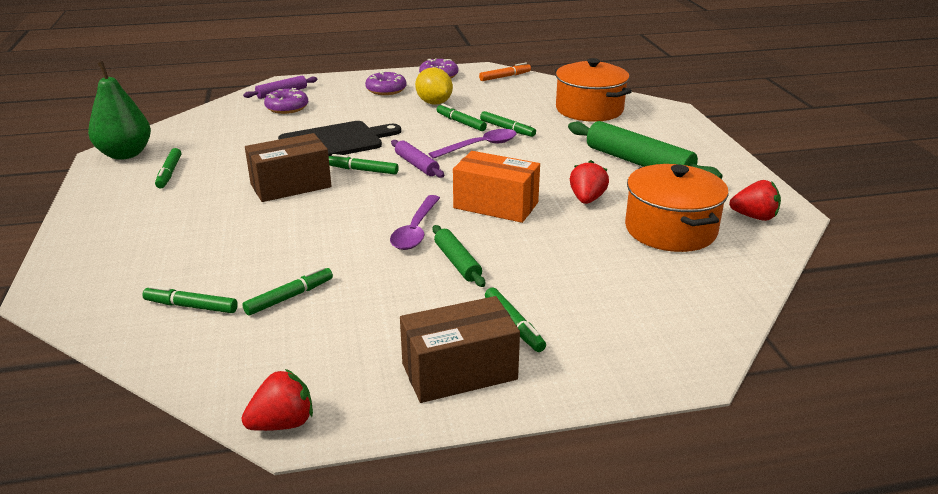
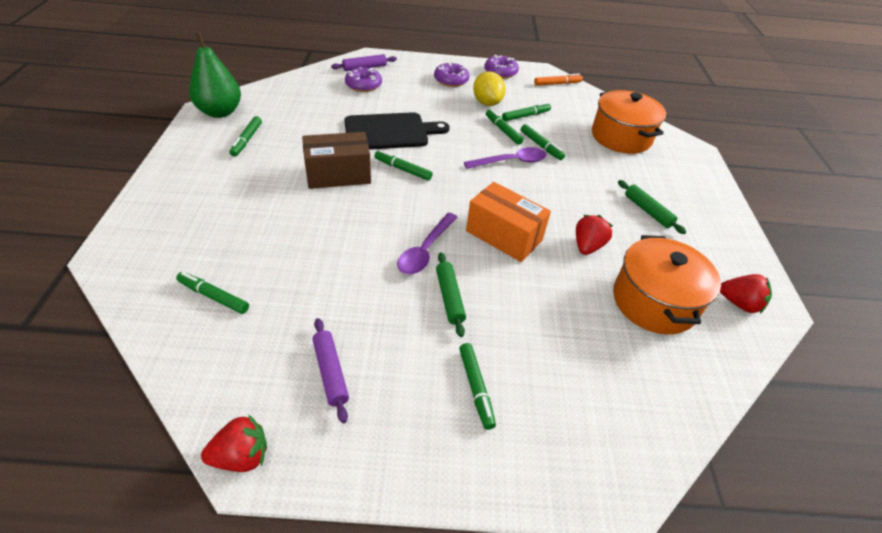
camera: 10 degrees right, 15 degrees up
green marker [242,267,333,316] -> green marker moved to [502,102,551,121]
purple rolling pin [391,140,444,178] -> purple rolling pin moved to [312,318,349,423]
brown box [400,296,520,403] -> none
green rolling pin [568,121,722,179] -> green rolling pin [618,180,686,234], size x0.54

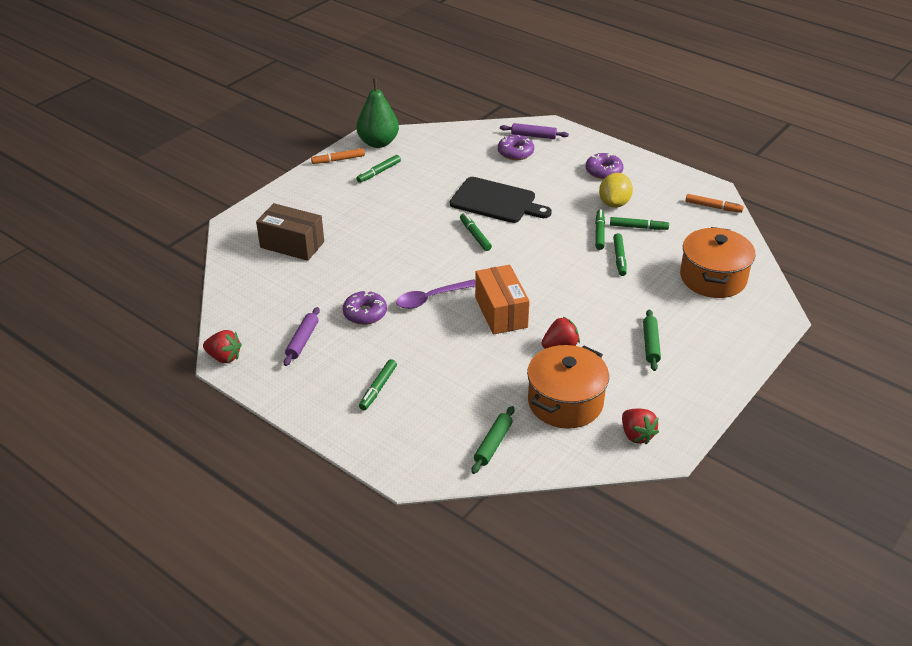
camera: 40 degrees right, 5 degrees down
green marker [176,272,249,314] -> none
brown box [302,132,371,189] -> brown box moved to [256,203,324,261]
green rolling pin [436,252,466,337] -> green rolling pin moved to [471,406,514,474]
purple spoon [464,147,547,169] -> none
purple donut [484,55,519,78] -> purple donut moved to [343,290,387,325]
none -> orange marker [311,148,365,164]

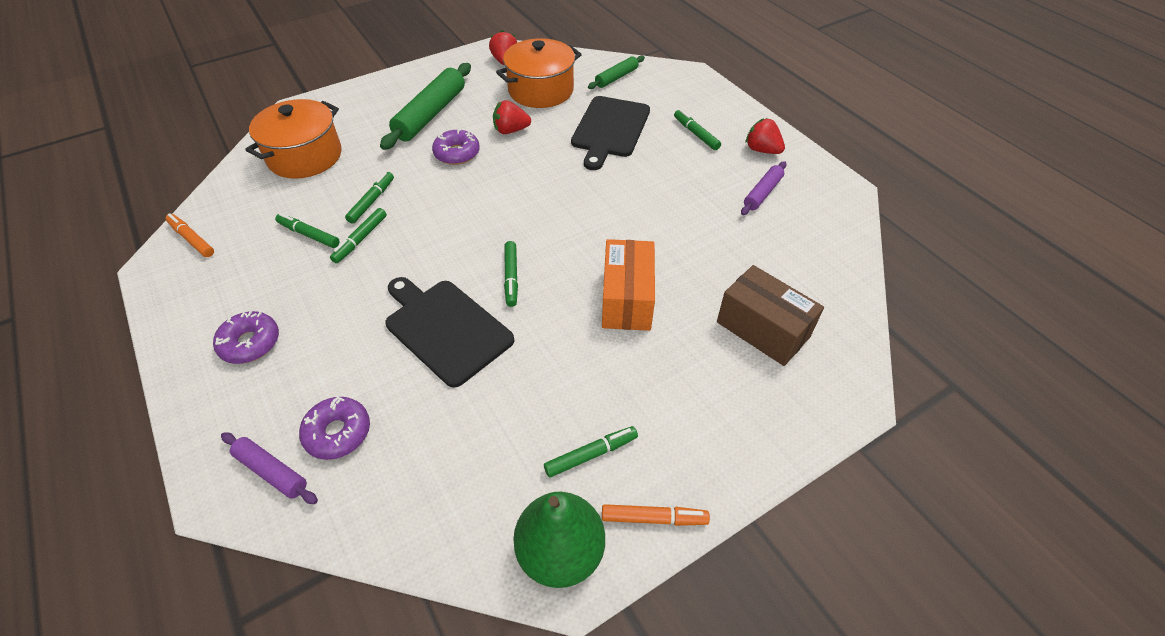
camera: 160 degrees left, 10 degrees up
red strawberry [203,330,242,363] -> red strawberry moved to [745,118,785,154]
purple donut [343,290,387,325] -> purple donut moved to [432,129,480,165]
green marker [359,359,397,410] -> green marker turned 75 degrees counterclockwise [674,109,721,150]
purple spoon [396,279,476,309] -> none
orange box [475,265,530,335] -> orange box moved to [602,239,655,331]
yellow lemon [599,173,633,208] -> none
green rolling pin [643,309,661,371] -> green rolling pin [380,63,471,150], size x1.83
none -> black cutting board [571,96,650,170]

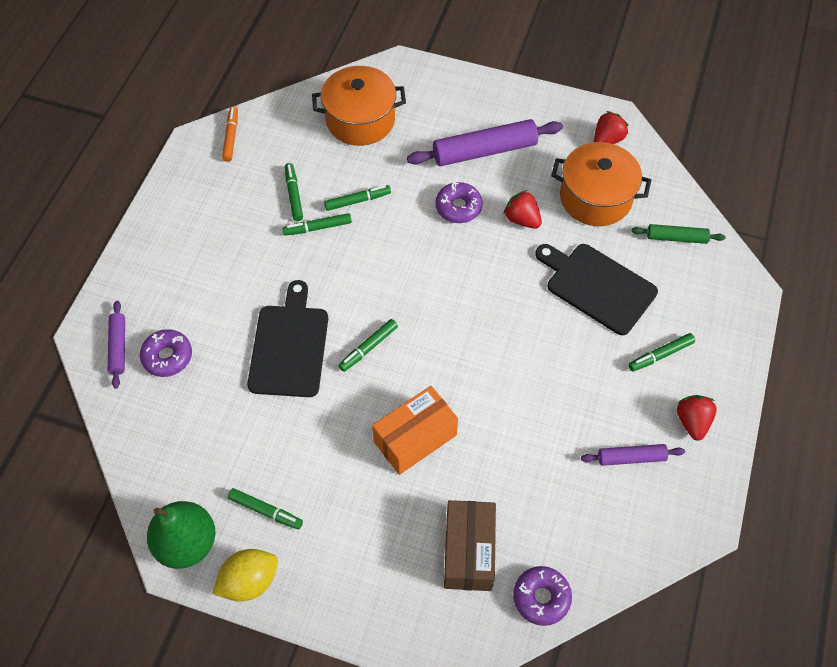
camera: 50 degrees right, 10 degrees up
purple donut [213,311,279,364] -> purple donut moved to [513,566,572,626]
green rolling pin [380,63,471,150] -> purple rolling pin [407,119,563,166]
black cutting board [571,96,650,170] -> black cutting board turned 60 degrees clockwise [535,244,658,335]
orange marker [602,504,710,526] -> yellow lemon [212,549,278,602]
green marker [674,109,721,150] -> green marker turned 135 degrees counterclockwise [628,333,695,371]

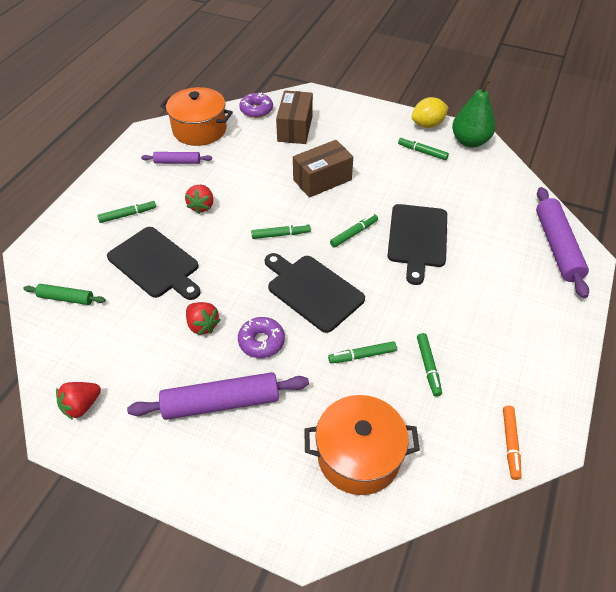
camera: 175 degrees left, 10 degrees down
purple rolling pin [108,301,125,389] -> purple rolling pin [536,187,589,298], size x1.83
purple donut [140,329,192,377] -> none
green marker [283,213,352,236] -> green marker moved to [251,224,311,239]
orange box [372,386,458,475] -> brown box [293,140,353,198]
orange pot [551,142,651,226] -> orange pot moved to [160,87,233,146]
red strawberry [677,395,717,441] -> red strawberry moved to [185,185,214,214]
none -> black cutting board [265,253,365,333]

